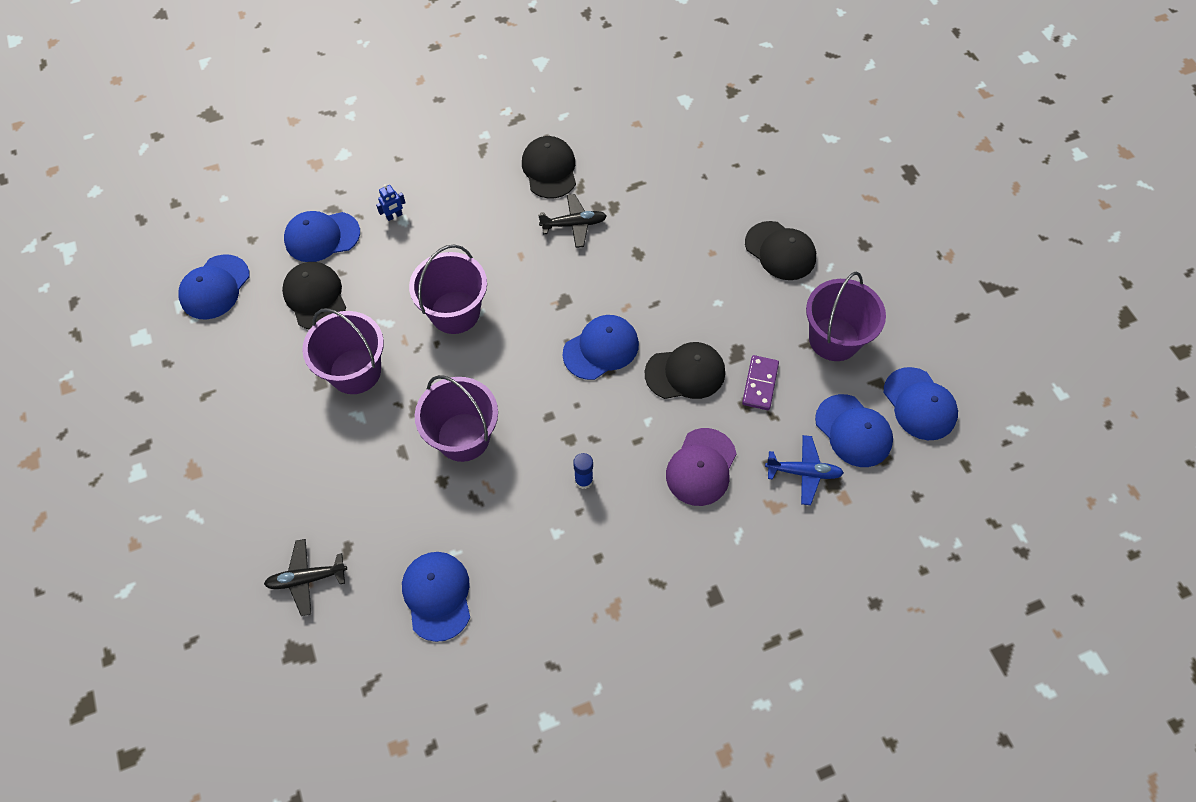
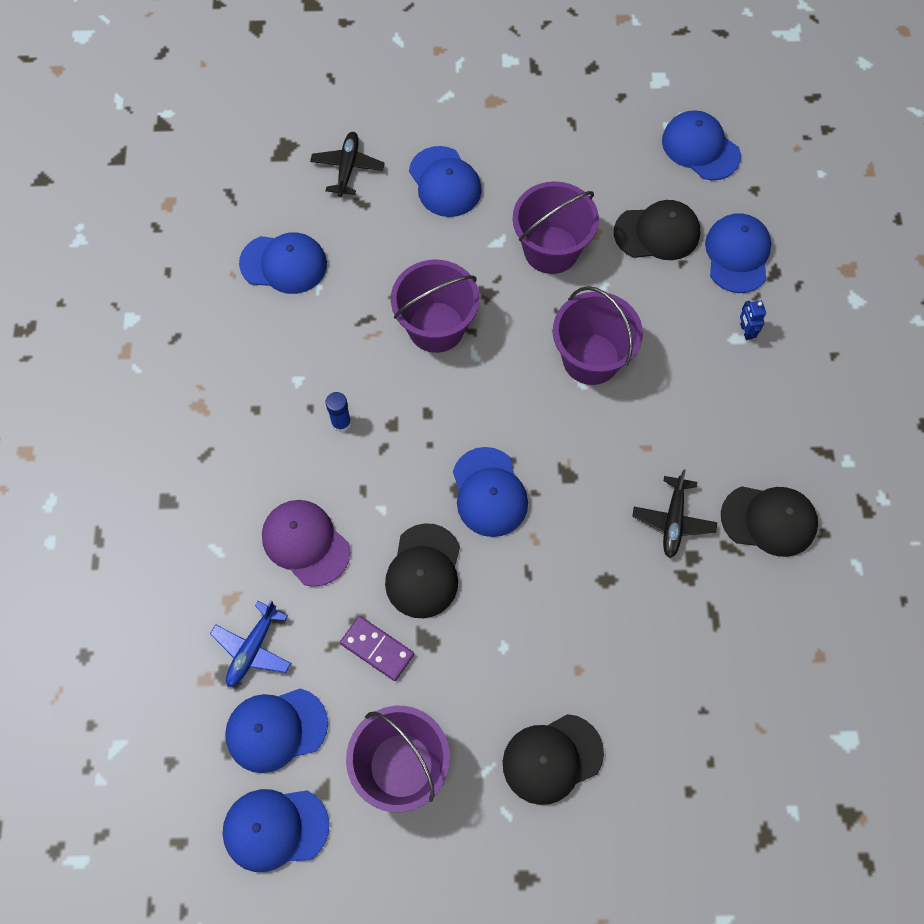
camera: 110 degrees right, 5 degrees up
none -> blue cap [409,146,482,217]

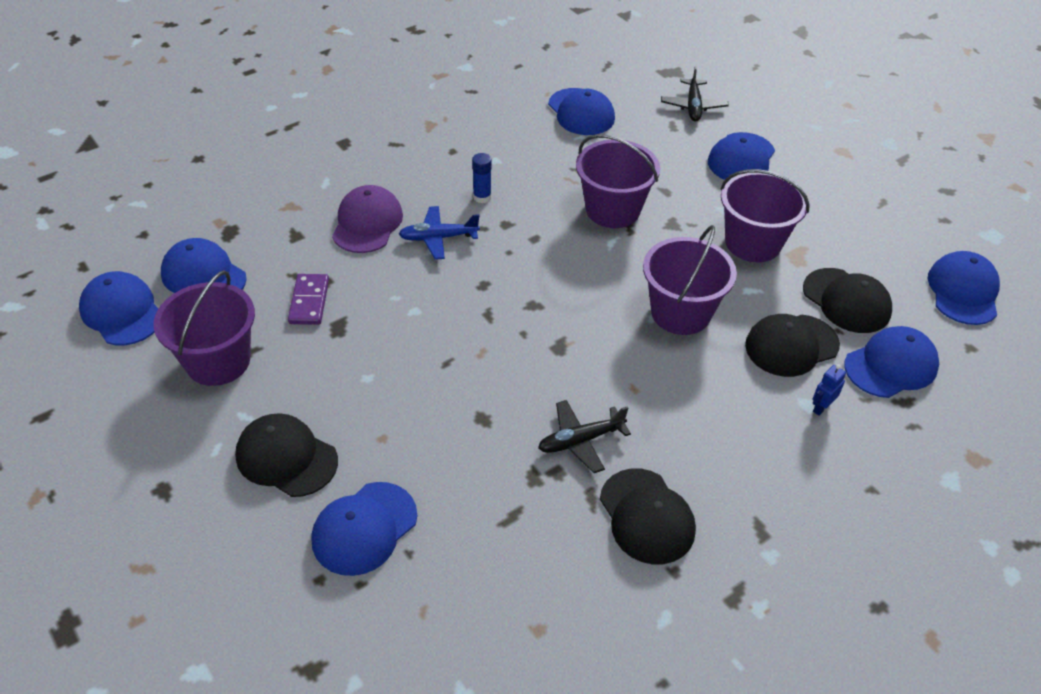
camera: 55 degrees right, 20 degrees down
blue plane [210,600,291,687] -> blue plane moved to [399,206,480,260]
black plane [310,132,385,197] -> black plane turned 120 degrees clockwise [661,66,729,121]
black cap [385,523,460,618] -> black cap moved to [745,314,840,377]
blue cap [453,447,528,537] -> blue cap moved to [312,482,417,576]

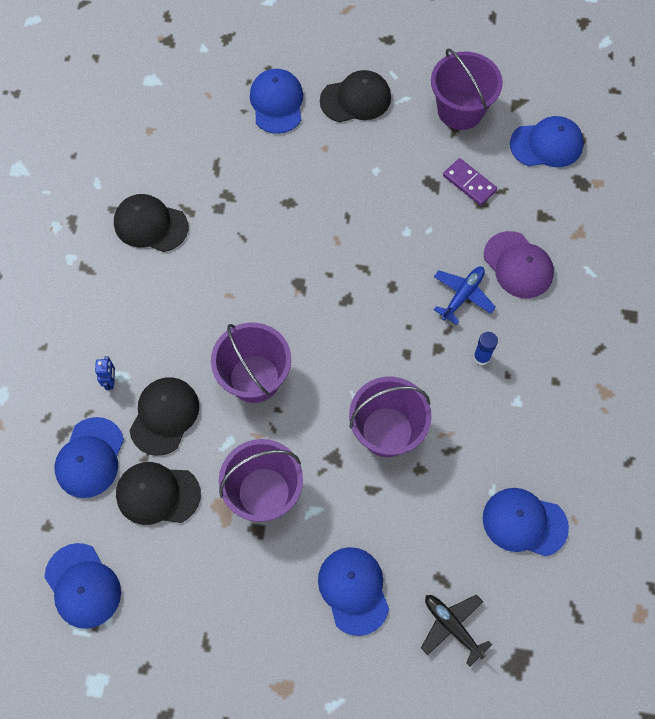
camera: 135 degrees right, 20 degrees up
blue cap [79,271,159,345] -> none
black plane [538,400,631,473] -> none

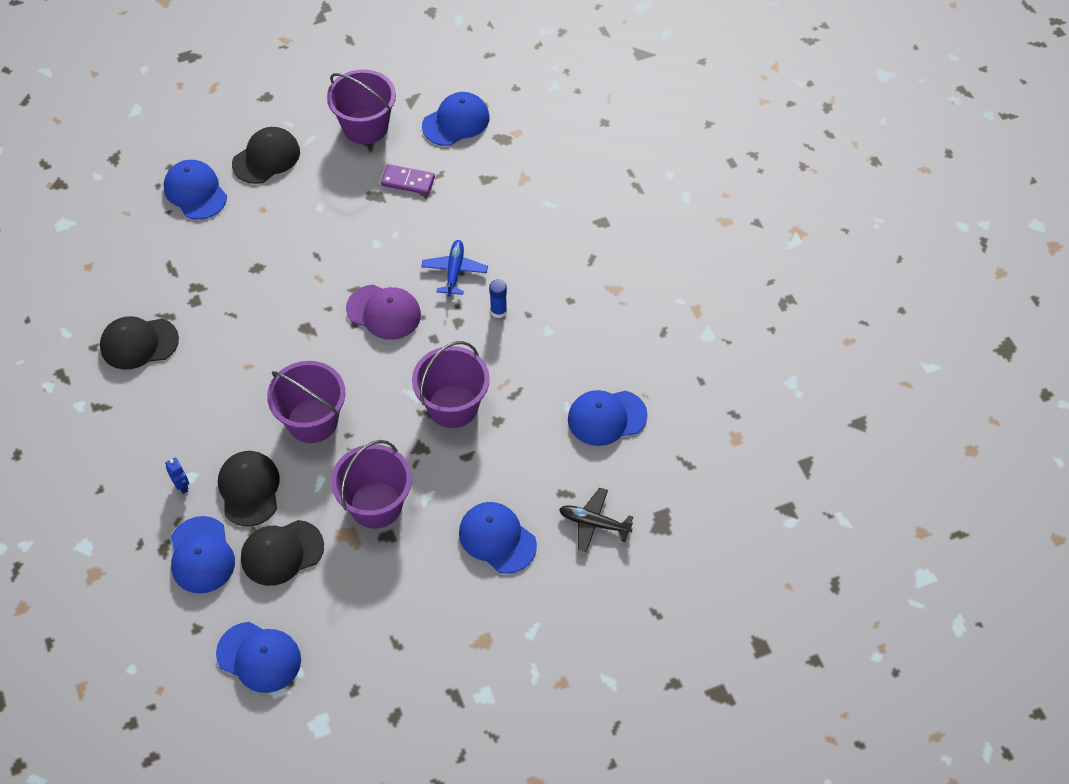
camera: 30 degrees left, 10 degrees down
purple cap [484,231,554,298] -> purple cap moved to [346,285,421,340]

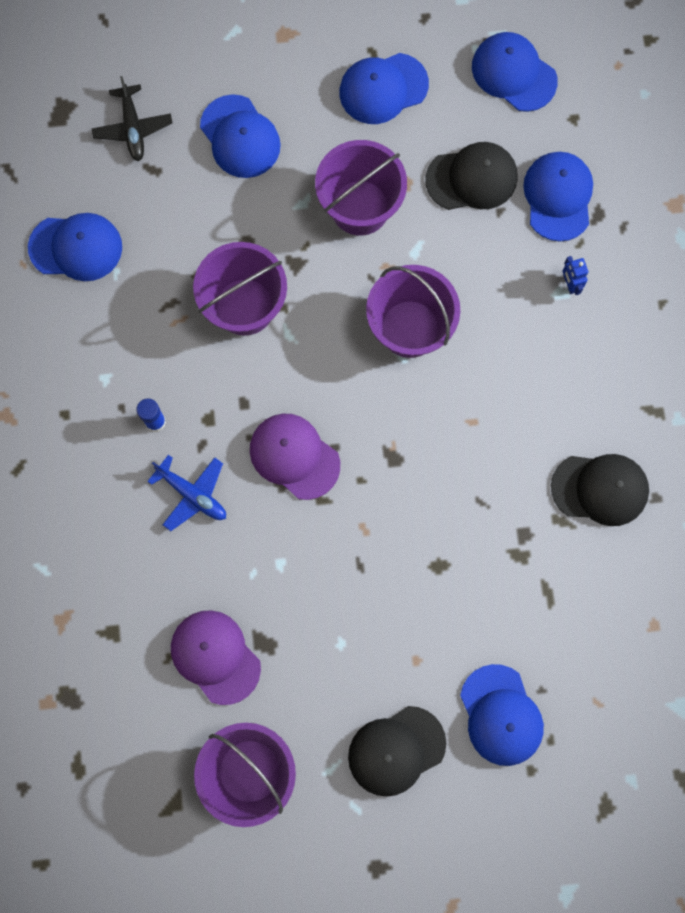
camera: 165 degrees left, 20 degrees up
black cap [218,451,280,527] -> none
purple domino [381,164,435,195] -> purple cap [171,610,261,705]
blue plane [421,240,488,297] -> blue plane turned 75 degrees counterclockwise [147,455,226,531]
blue cap [422,92,490,146] -> blue cap moved to [339,53,429,124]
black plane [559,488,633,553] -> black plane turned 45 degrees clockwise [92,76,173,161]

